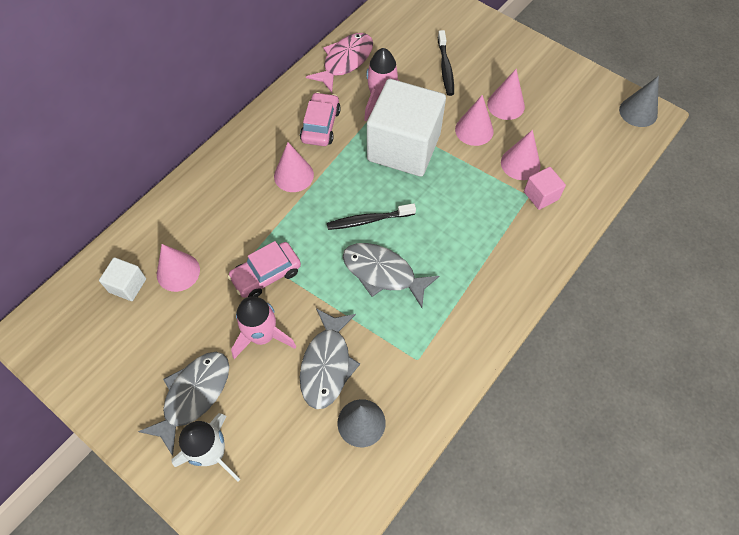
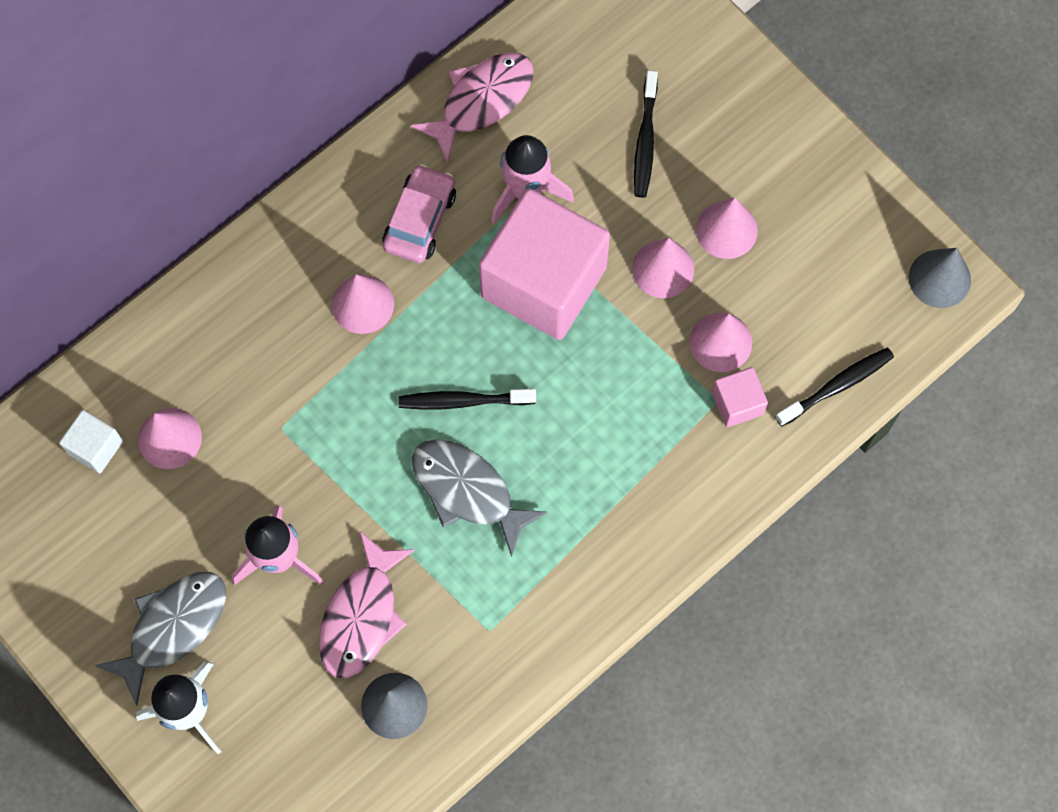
camera: 10 degrees right, 10 degrees up
pink car [228,241,301,298] -> none
grey fish [300,308,360,409] -> pink fish [319,532,415,678]
white cube [367,79,446,177] -> pink cube [479,188,610,340]
none -> black toothbrush [775,348,894,427]

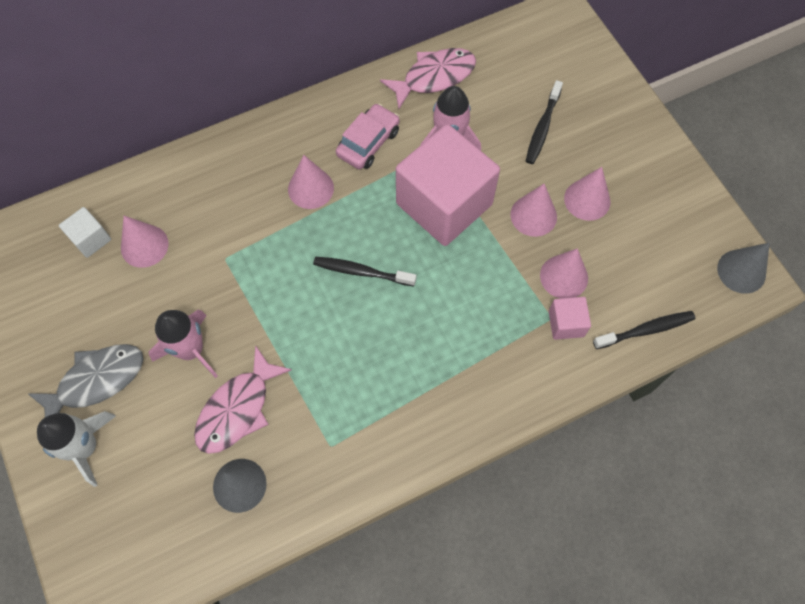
camera: 15 degrees right, 5 degrees down
grey fish [412,439,548,557] -> none

